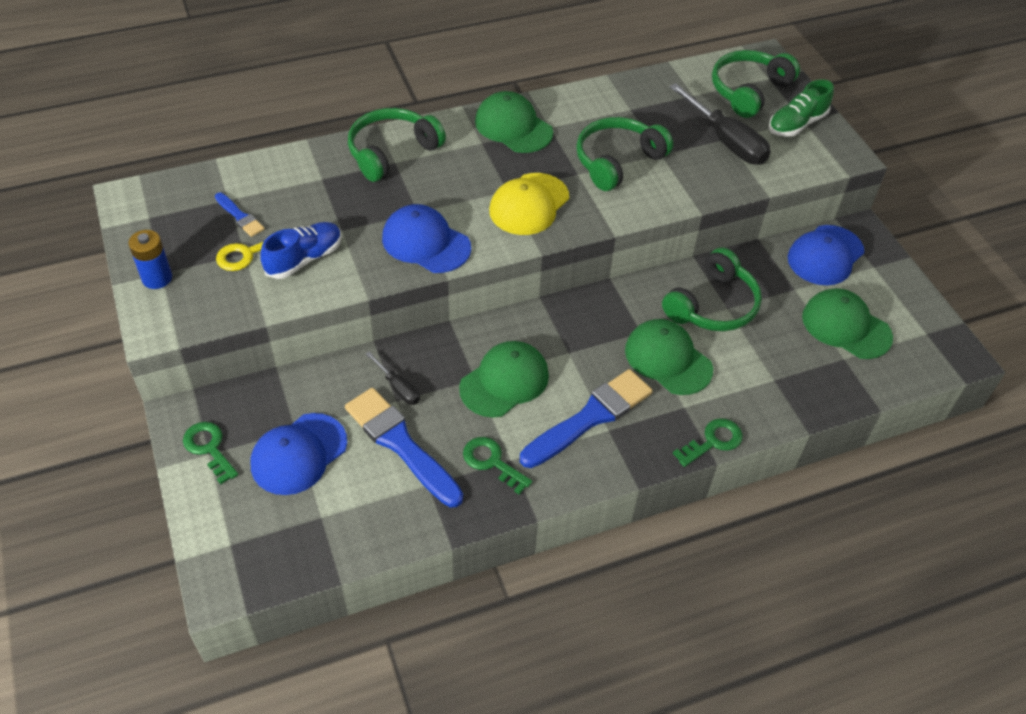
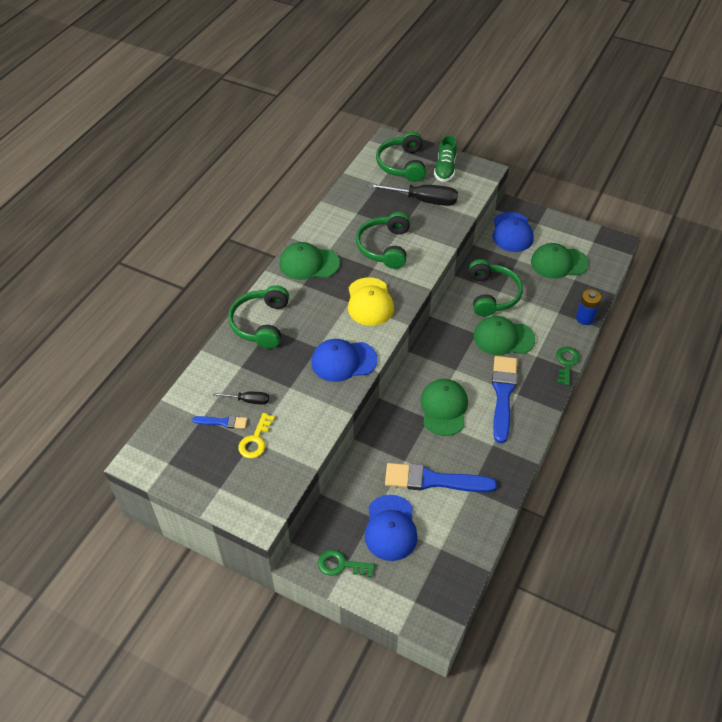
camera: 40 degrees left, 0 degrees up
blue battery [128,230,172,289] -> blue battery moved to [576,289,601,325]
blue shoe [260,222,342,279] -> none
black screwdriver [366,351,420,405] -> black screwdriver moved to [213,392,269,404]
green key [463,437,532,494] -> none

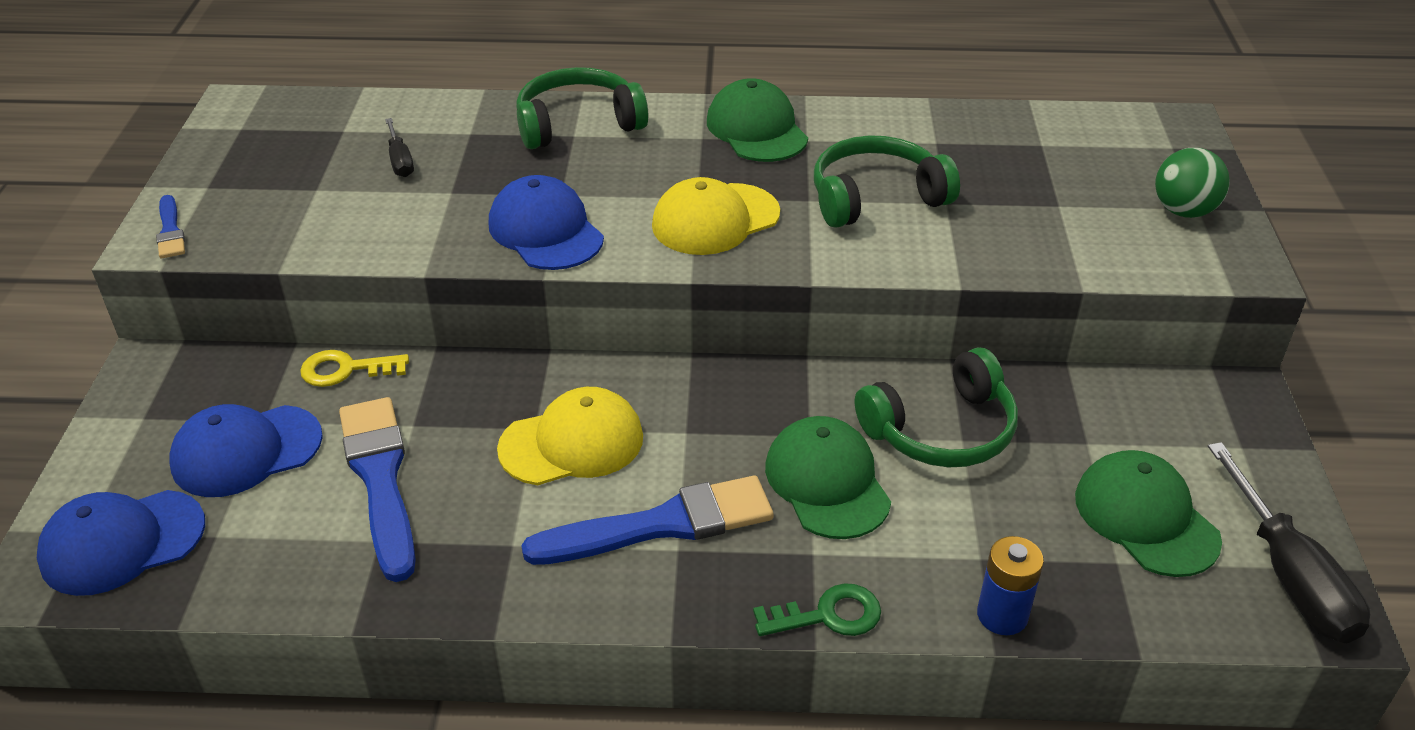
camera: 65 degrees right, 10 degrees down
blue brush [192,416,247,429] -> blue brush moved to [156,195,185,258]
yellow key [238,413,275,459] -> yellow key moved to [300,350,409,387]
green key [318,550,375,577] -> none
black screwdriver [368,183,458,206] -> black screwdriver moved to [1208,442,1370,643]
green headphones [376,131,426,182] -> none
green cap [420,379,468,436] -> yellow cap [497,387,643,485]
green shoe [434,135,457,182] -> green ball [1155,148,1230,218]
blue cap [493,212,533,252] -> blue cap moved to [37,490,205,596]

